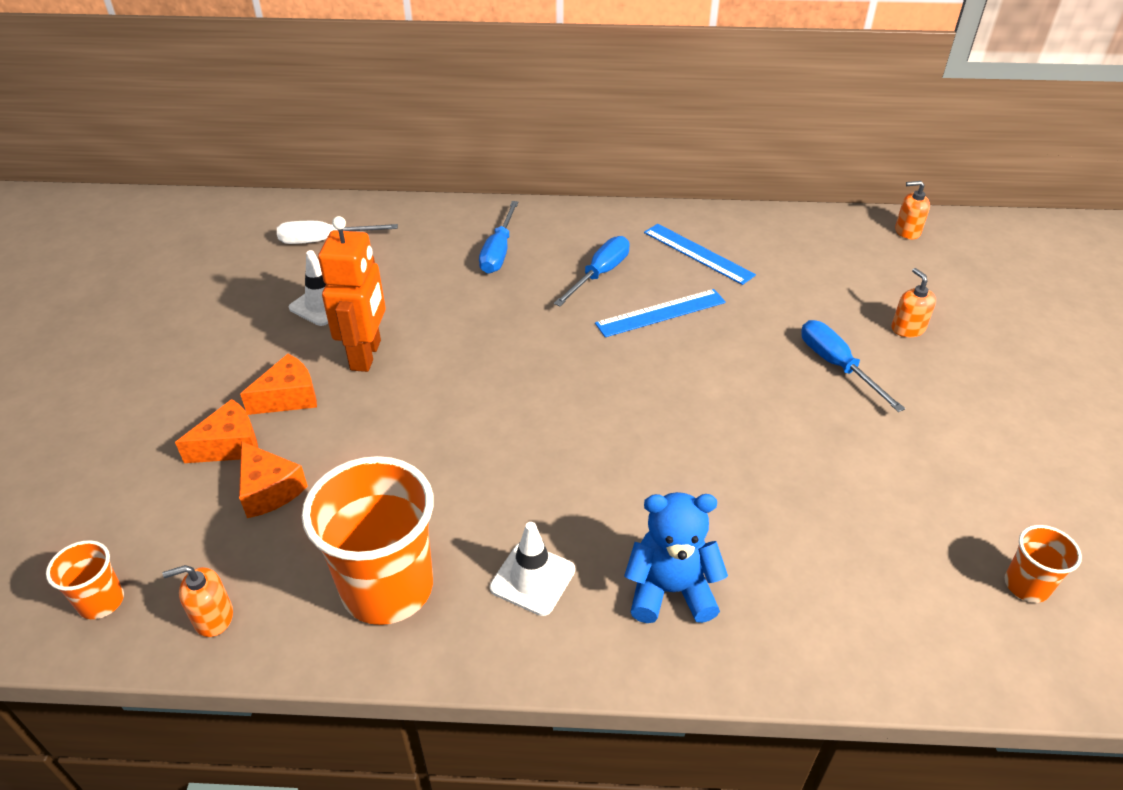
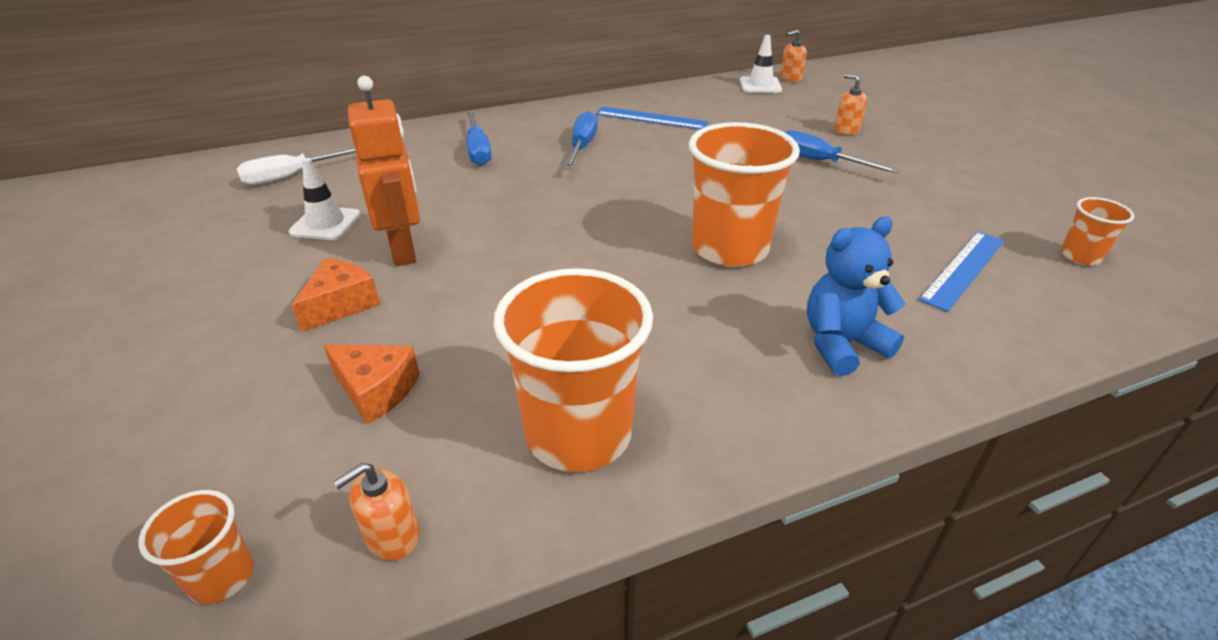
camera: 25 degrees left, 5 degrees down
orange cheese [175,399,258,463] -> none
white traffic cone [490,522,575,616] -> white traffic cone moved to [740,35,782,93]
blue ruler [595,289,726,337] -> blue ruler moved to [919,231,1004,312]
none -> orange cup [689,122,800,267]

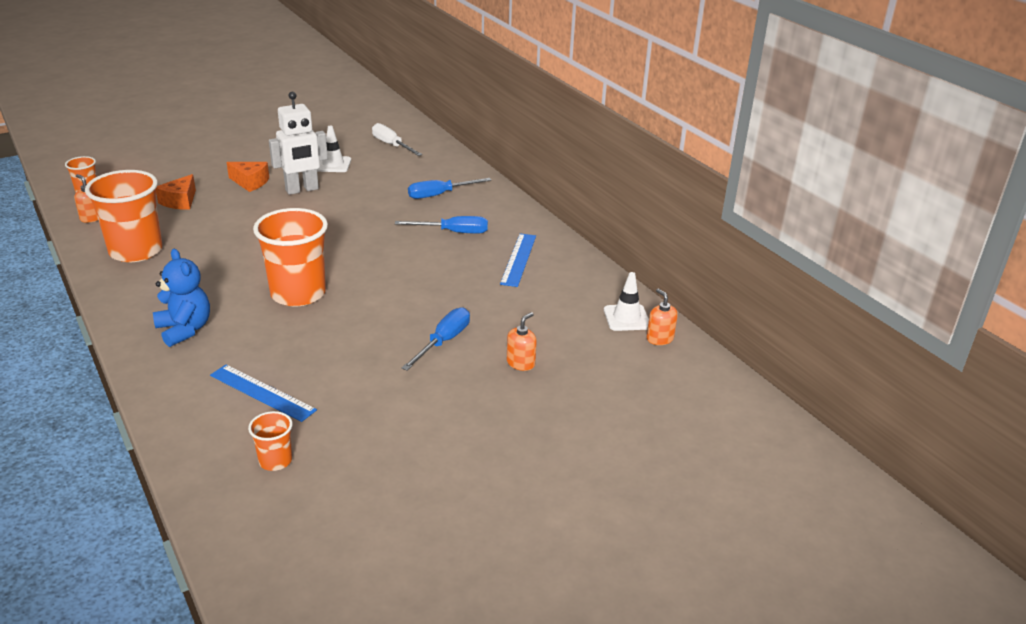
camera: 80 degrees right, 5 degrees down
orange robot [348,76,420,266] -> white robot [269,92,328,195]

